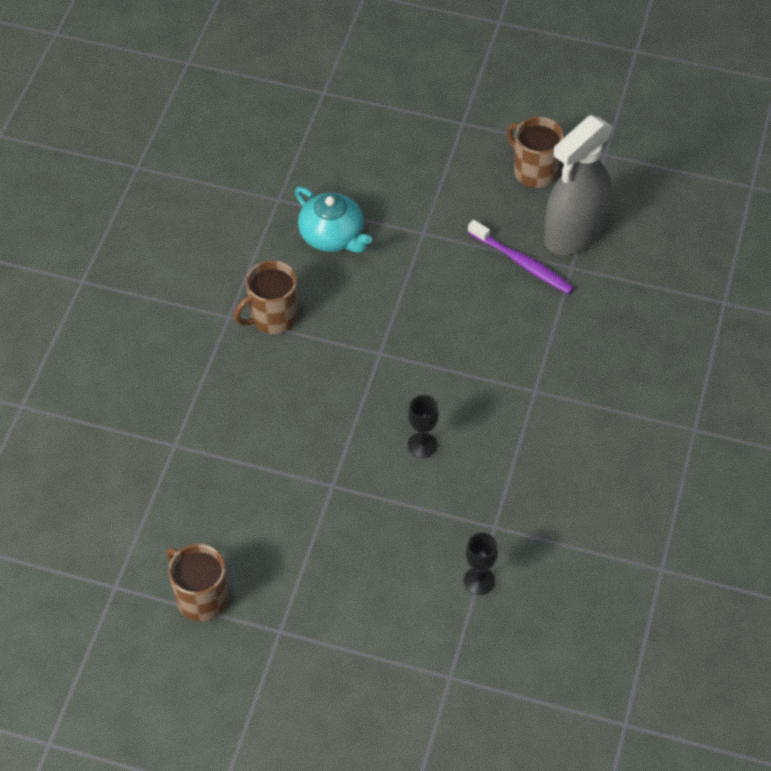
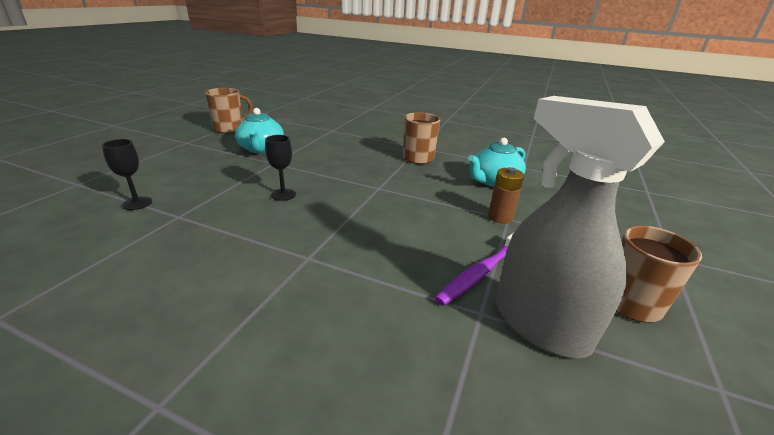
camera: 95 degrees right, 25 degrees down
none -> turquoise teapot [235,108,284,153]
none -> brown battery [488,167,524,224]

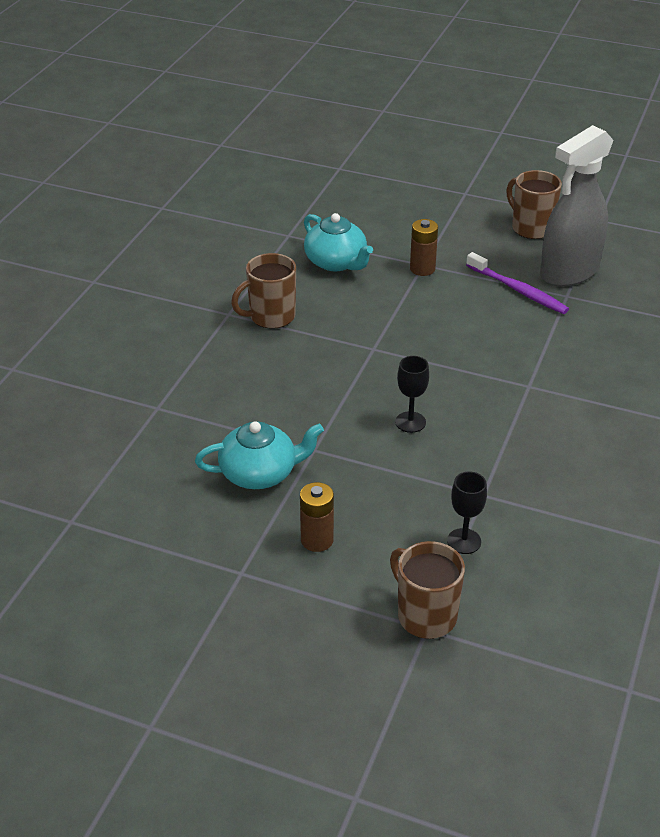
camera: 90 degrees left, 10 degrees up
brown mug [205,88,253,133] -> brown mug moved to [390,541,465,639]
none -> brown battery [300,482,334,552]

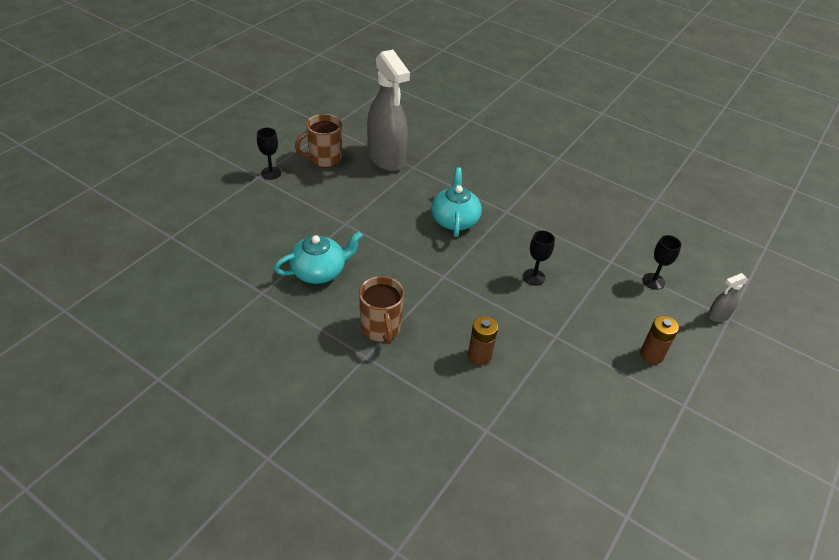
camera: 80 degrees left, 5 degrees up
turquoise teapot [195,421,324,489] -> turquoise teapot moved to [431,167,482,237]
brown mug [390,541,465,639] -> grey spray bottle [708,273,748,322]
brown battery [410,219,438,276] -> brown battery moved to [468,316,498,365]
purple toothbrush [466,252,569,314] -> none
none -> black goblet [257,128,281,180]

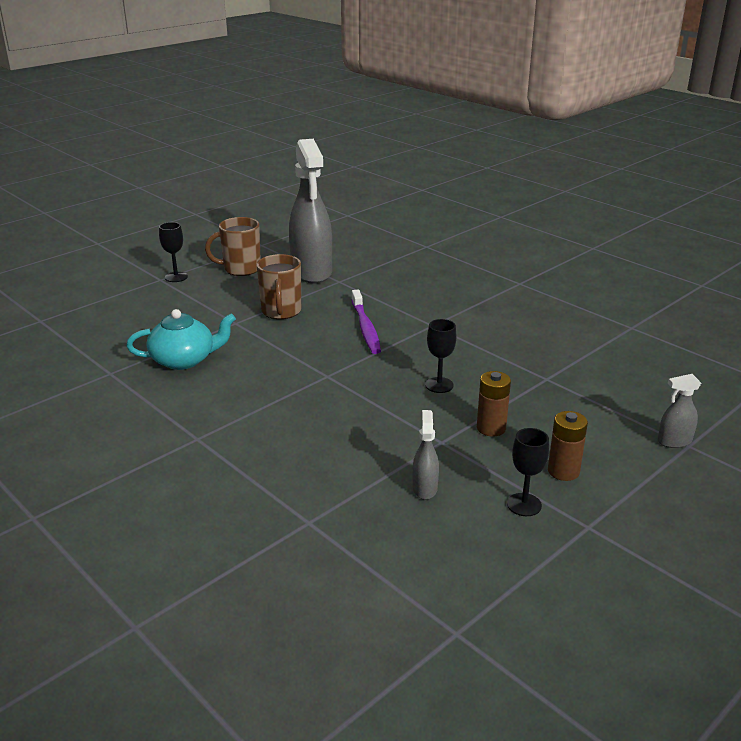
camera: 15 degrees right, 15 degrees down
brown mug [359,276,404,344] -> brown mug moved to [256,254,301,319]
turquoise teapot [431,167,482,237] -> purple toothbrush [351,290,381,354]
brown battery [468,316,498,365] -> brown battery moved to [477,371,511,437]
black goblet [643,235,681,290] -> black goblet moved to [507,428,549,516]
none -> grey spray bottle [412,410,439,500]

